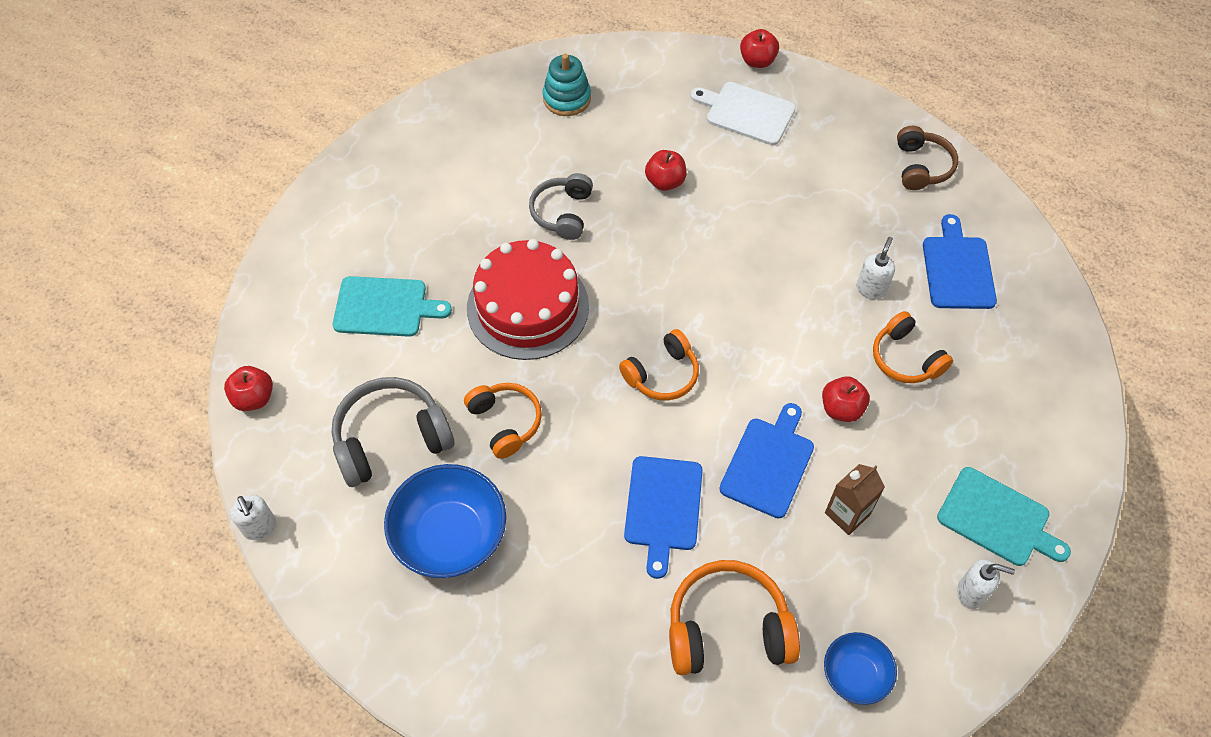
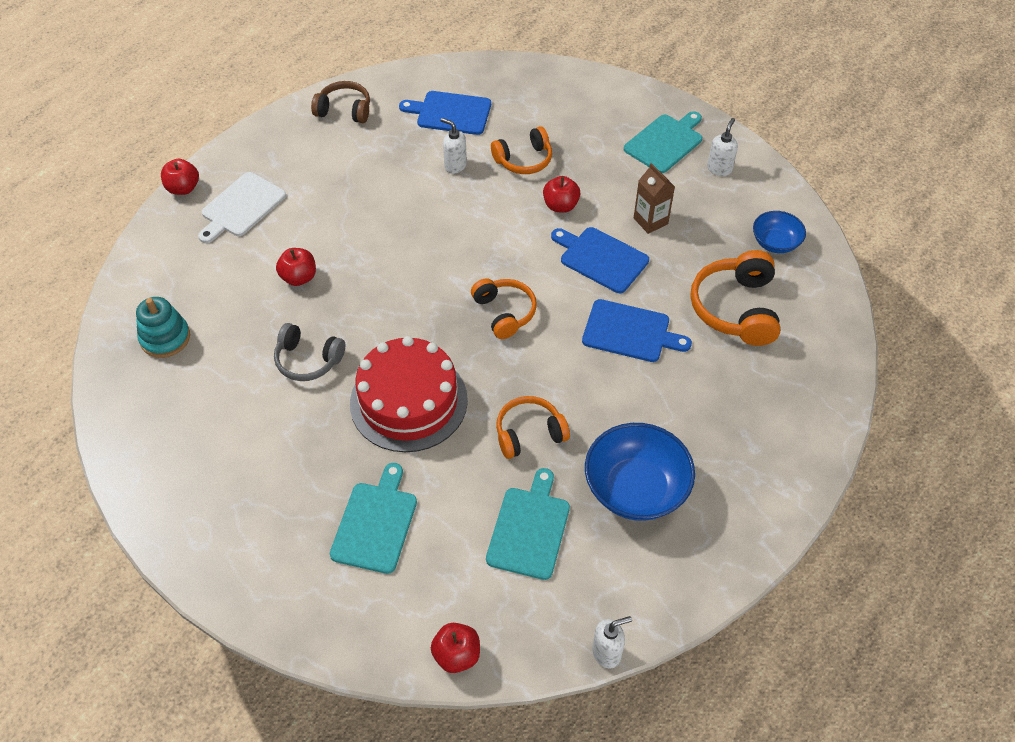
camera: 80 degrees left, 5 degrees down
grey headphones [331,377,454,487] -> turquoise cutting board [486,468,570,580]

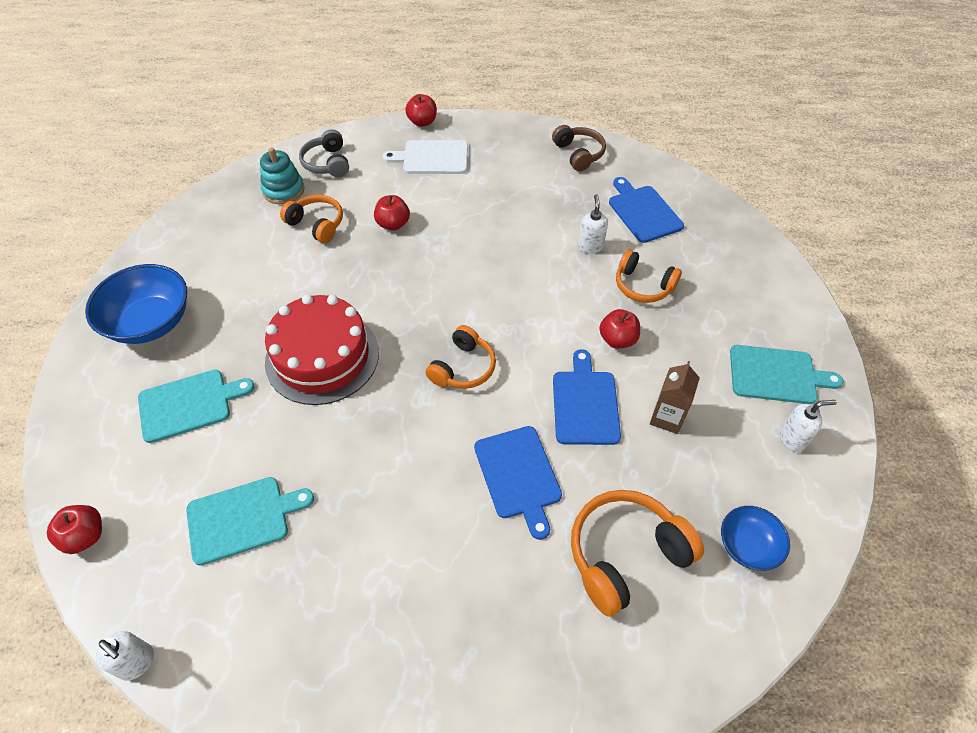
camera: 55 degrees right, 0 degrees up
grey headphones [274,323,345,381] -> grey headphones moved to [299,129,349,177]
orange headphones [496,396,570,459] -> orange headphones moved to [280,195,343,243]
blue bowl [585,423,695,521] -> blue bowl moved to [85,264,187,344]

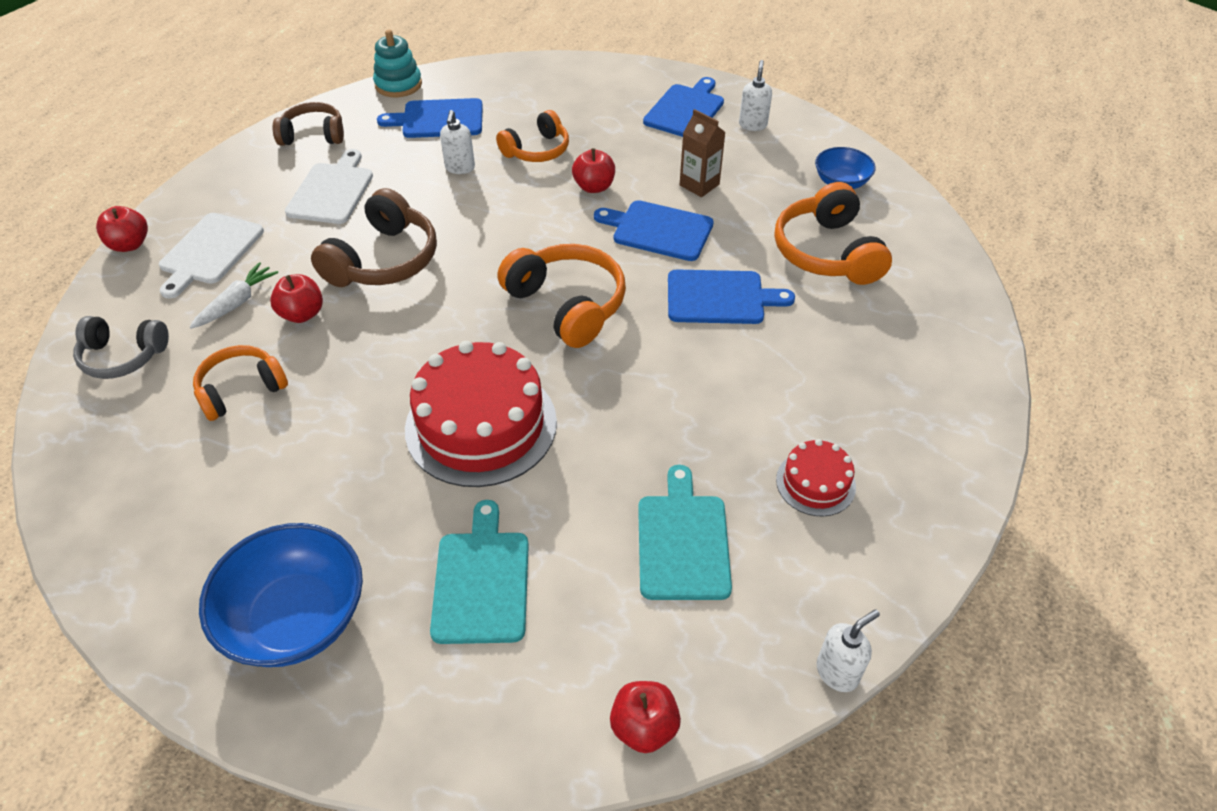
camera: 70 degrees left, 5 degrees down
turquoise stacking toy [260,148,305,204] -> turquoise stacking toy moved to [373,30,422,97]
orange headphones [425,325,496,389] -> orange headphones [497,244,626,348], size x1.51
white soap dispenser [578,194,608,254] -> white soap dispenser turned 105 degrees counterclockwise [440,110,475,174]
turquoise cutting board [730,345,843,404] -> blue cutting board [643,77,724,137]
none -> white carrot [190,262,278,329]
none -> white cutting board [285,149,373,224]
none -> brown headphones [311,188,437,287]
none -> red cake [776,439,856,516]

